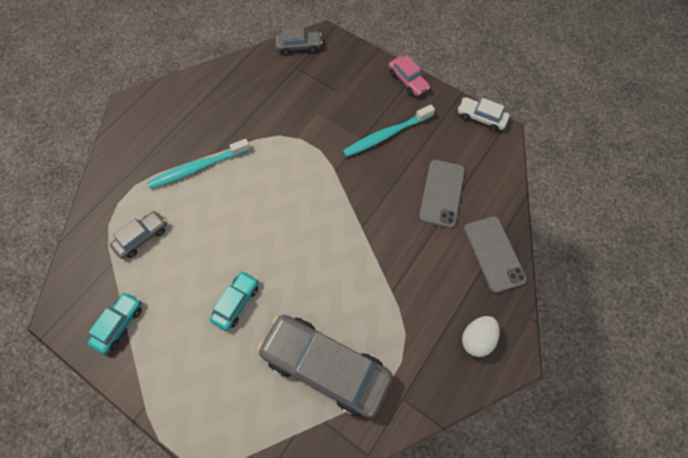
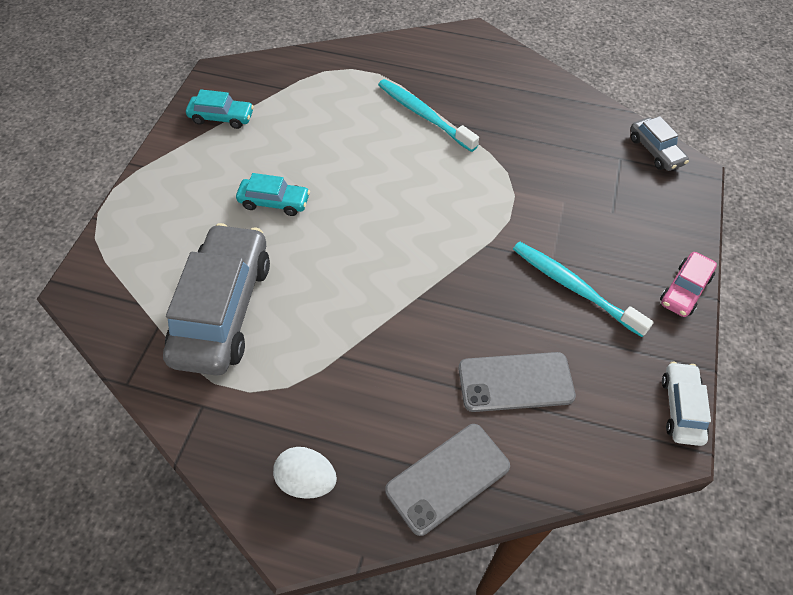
camera: 70 degrees right, 10 degrees down
grey car [110,211,167,259] -> none

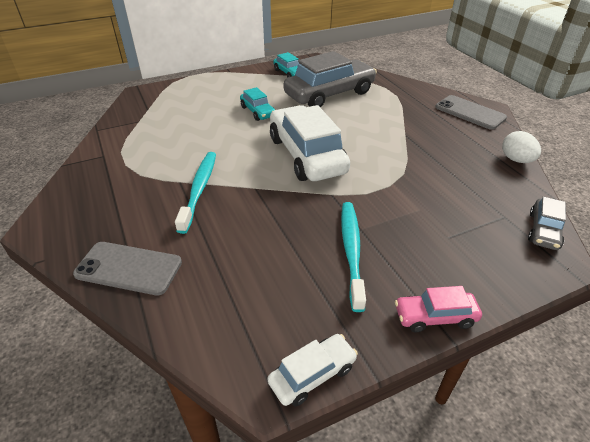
camera: 50 degrees right, 15 degrees down
grey car [163,223,270,376] -> grey car moved to [284,51,377,107]
white egg [273,447,337,499] -> white egg moved to [502,131,541,163]
turquoise toothbrush [378,79,479,152] -> turquoise toothbrush moved to [175,152,216,234]
grey phone [459,352,576,412] -> grey phone moved to [435,95,507,130]
none -> white car [270,105,350,181]

